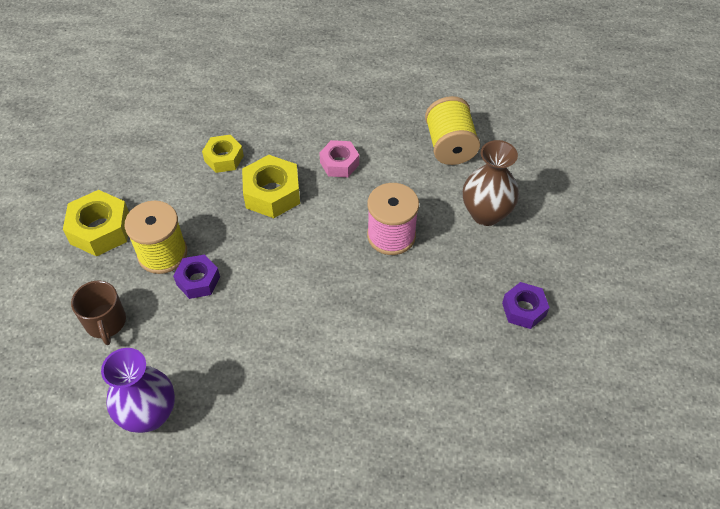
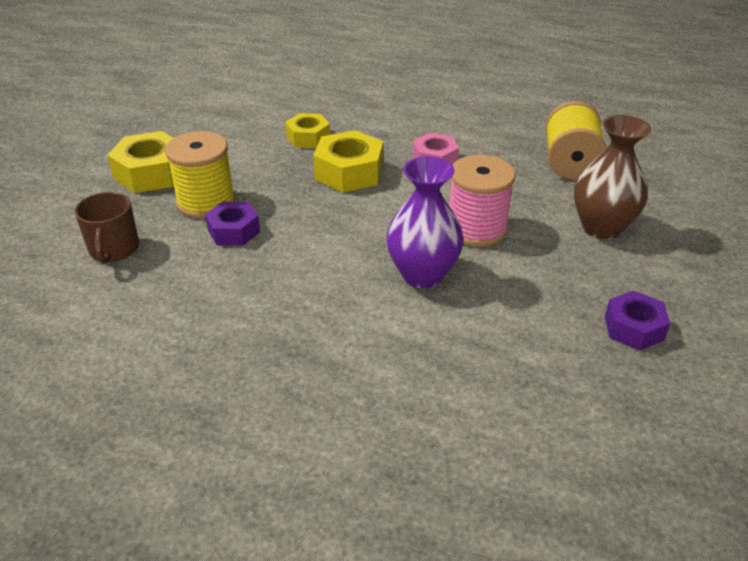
camera: 15 degrees right, 15 degrees down
purple vase [101,348,175,433] -> purple vase moved to [386,156,464,288]

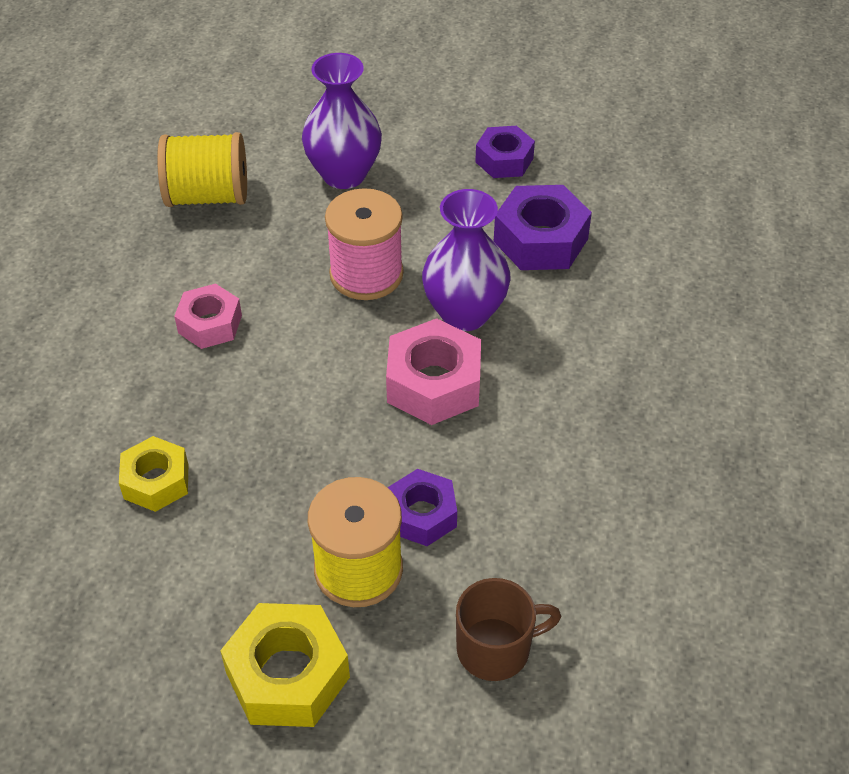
camera: 100 degrees left, 10 degrees up
yellow nut [313,130,383,193] -> none
brown vase [574,115,651,239] -> purple vase [302,53,382,189]
none -> pink nut [386,318,481,425]
none -> purple nut [494,185,592,270]

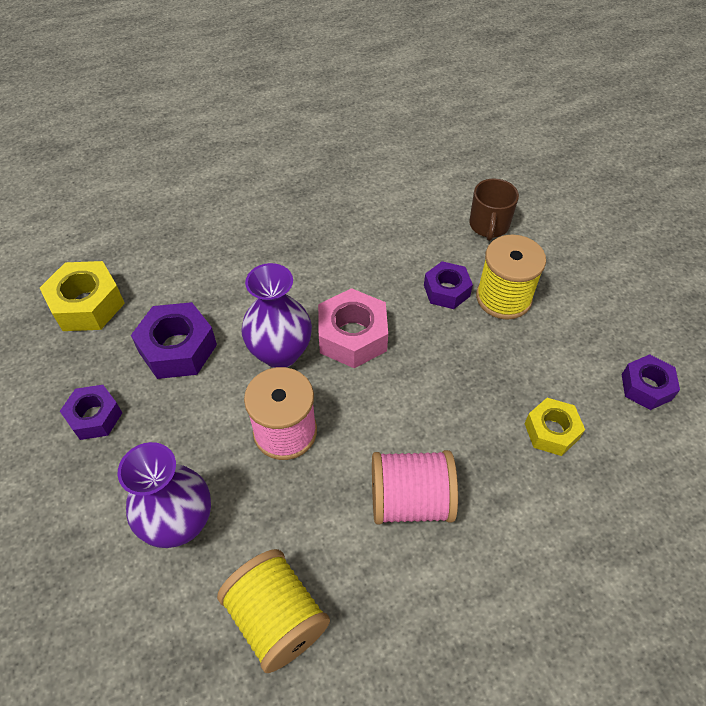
camera: 125 degrees left, 5 degrees up
pink nut [174,284,242,349] -> pink spool [372,450,458,524]
yellow nut [220,603,350,727] -> yellow nut moved to [40,261,125,331]
brown mug [456,578,561,681] -> brown mug turned 120 degrees counterclockwise [469,179,519,241]
none -> purple nut [622,354,680,410]

